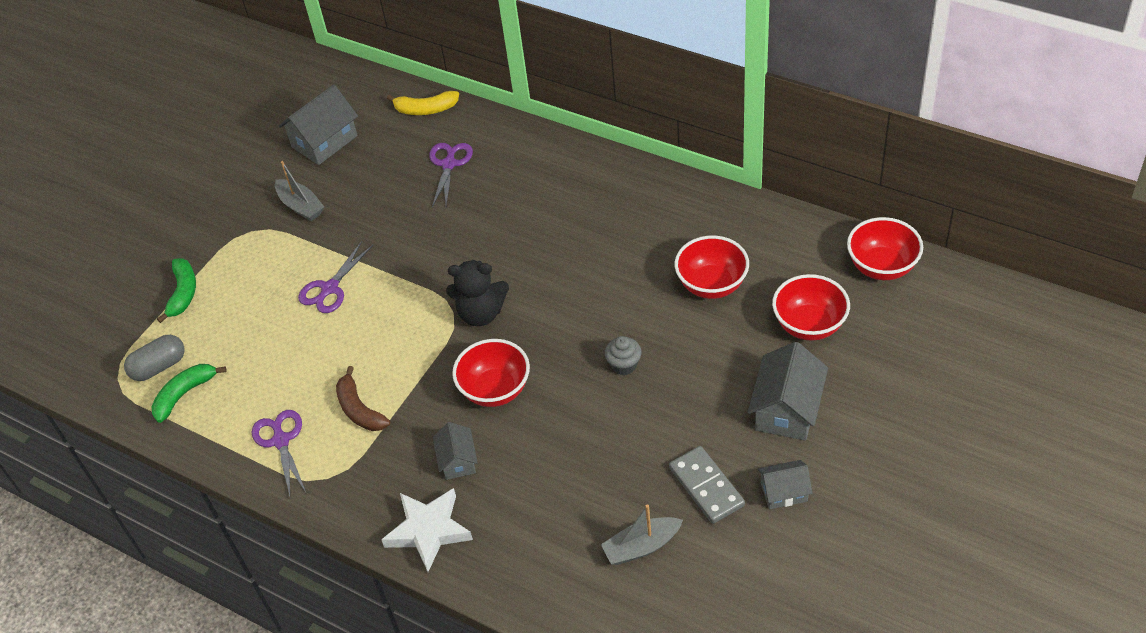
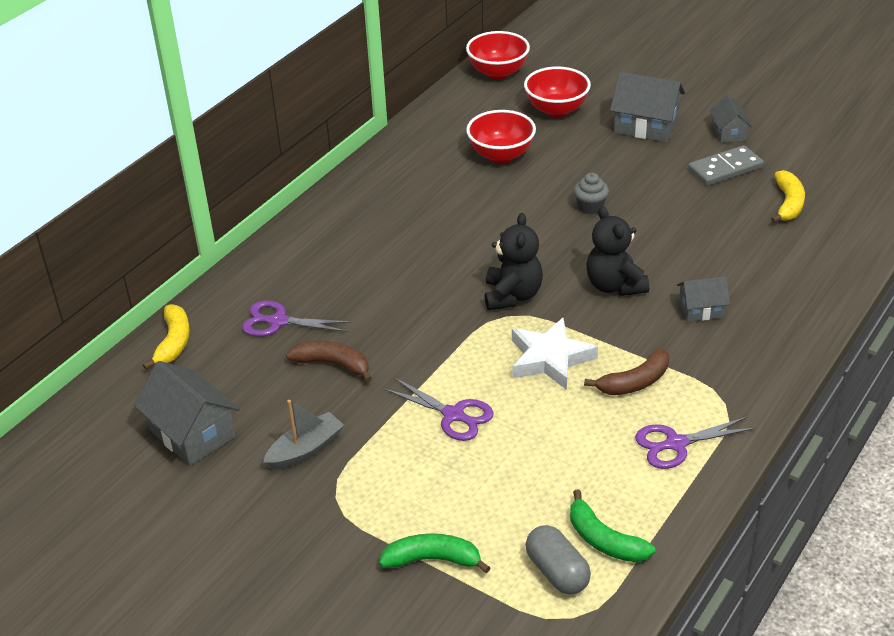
camera: 90 degrees left, 10 degrees down
white star [381,488,473,572] -> white star moved to [512,318,598,390]
red bowl [452,339,530,407] -> black teddy bear [587,206,649,296]
grey boat [601,504,683,565] -> yellow banana [771,170,805,223]
none -> brown banana [286,341,372,382]

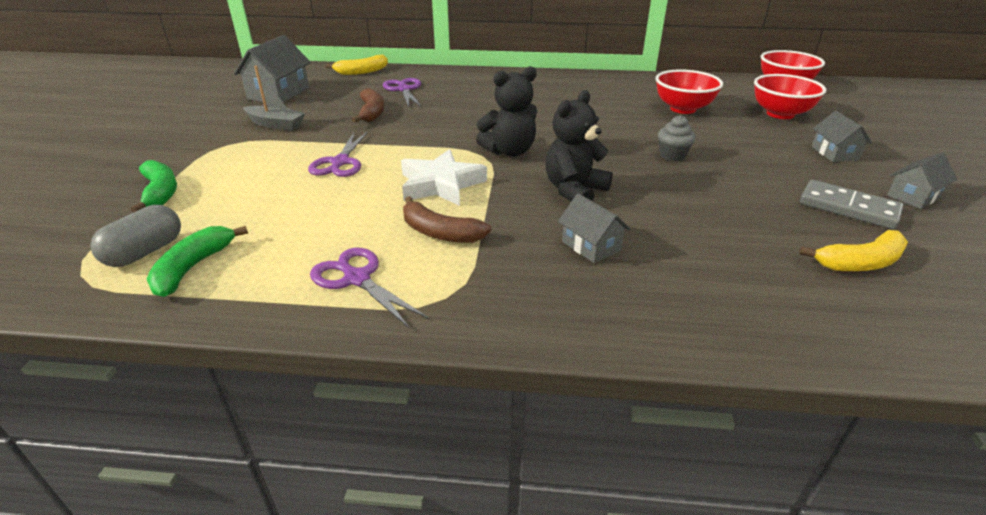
camera: 60 degrees right, 5 degrees down
grey house [610,72,685,142] -> grey house [811,111,872,162], size x0.59

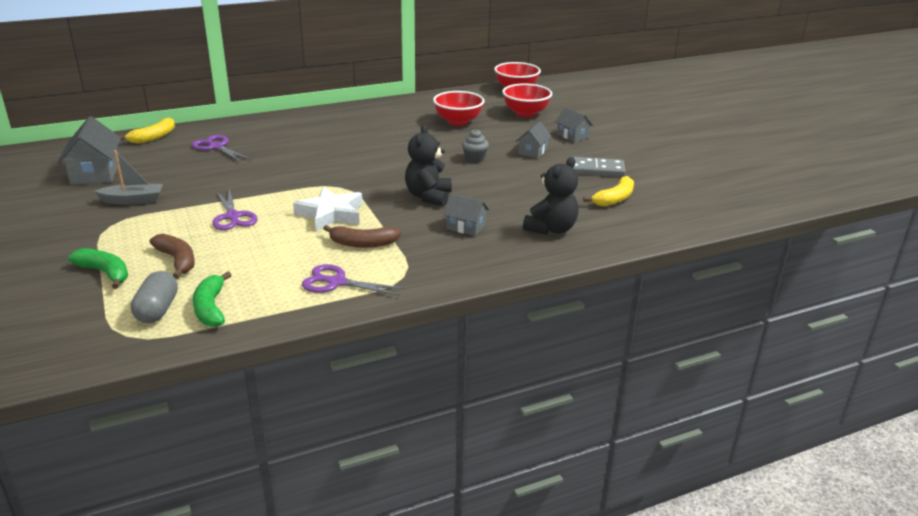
camera: 30 degrees left, 5 degrees down
brown banana [352,88,384,123] -> brown banana moved to [149,234,195,279]
black teddy bear [476,66,537,156] -> black teddy bear moved to [523,157,578,235]
grey house [887,152,957,209] -> grey house moved to [516,121,552,158]

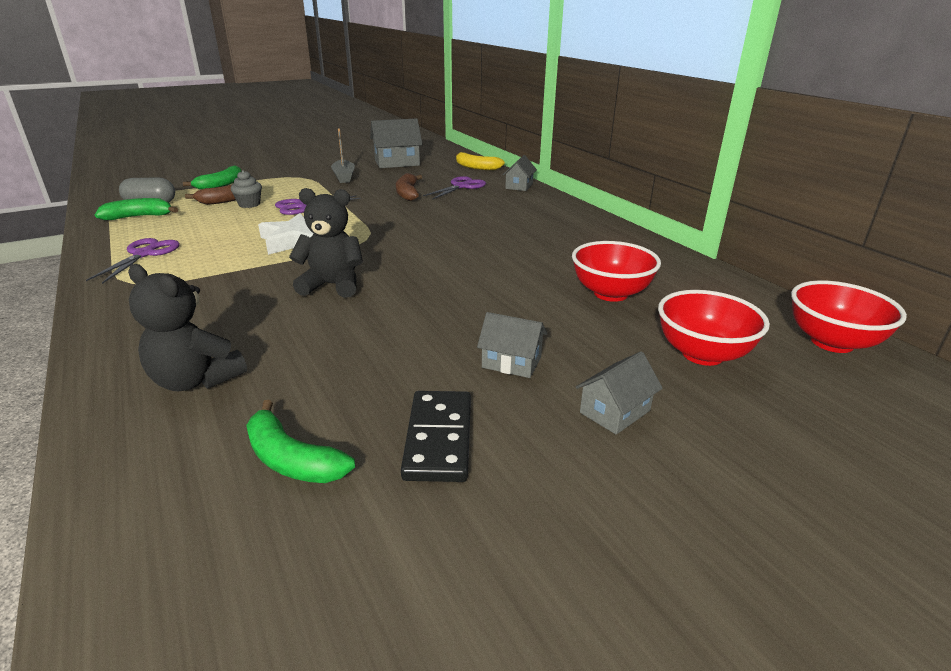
camera: 85 degrees right, 0 degrees up
brown banana [323,225,401,248] -> brown banana moved to [396,173,422,201]
grey house [443,194,489,236] -> grey house moved to [503,155,537,191]
grey cupcake [462,129,489,163] -> grey cupcake moved to [231,170,262,208]
grey domino [570,156,626,177] -> black domino [401,391,471,482]
yellow banana [583,176,634,207] -> green banana [246,400,355,483]

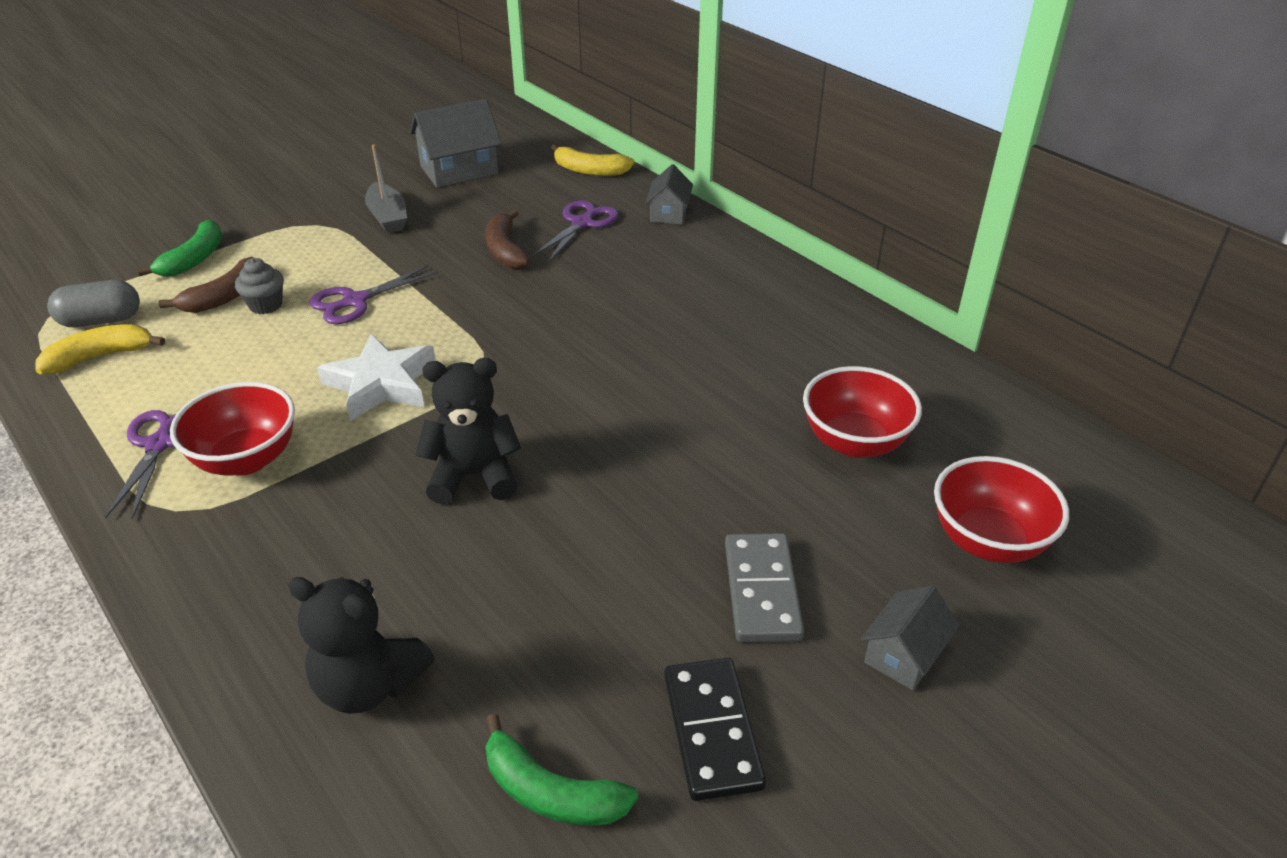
camera: 10 degrees left, 10 degrees up
green banana [95,198,178,220] -> yellow banana [35,324,165,374]
grey house [477,312,547,378] -> grey domino [725,533,804,642]
red bowl [791,280,907,353] -> red bowl moved to [170,382,295,476]

